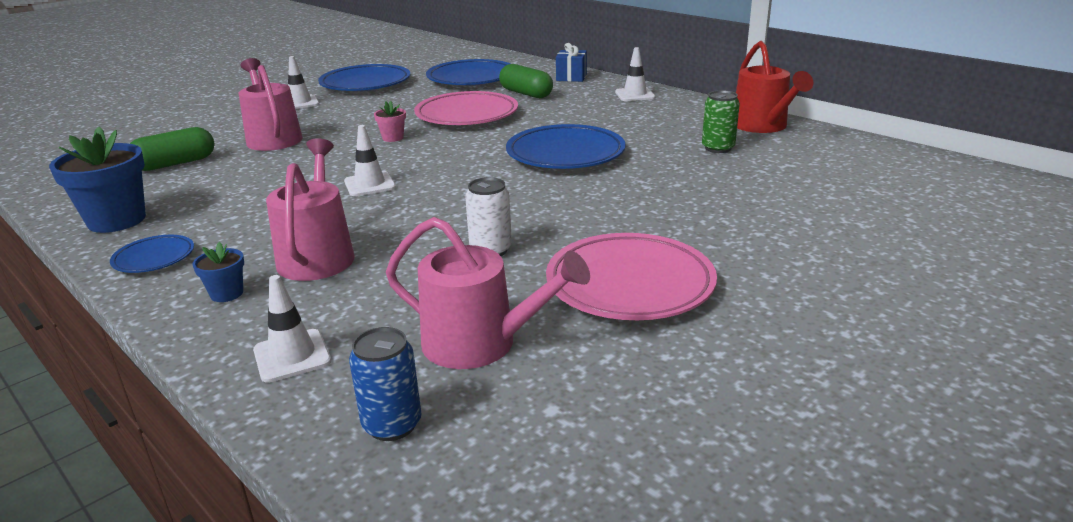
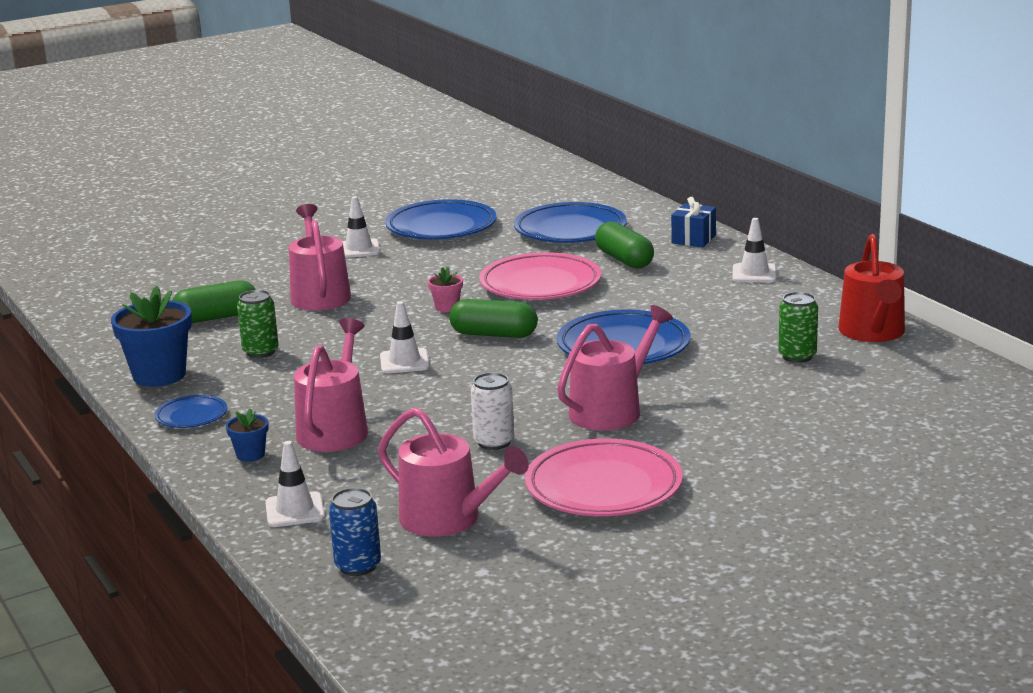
camera: 15 degrees right, 5 degrees down
none -> green can [237,290,279,358]
none -> green capsule [449,299,538,338]
none -> pink watering can [557,305,673,431]

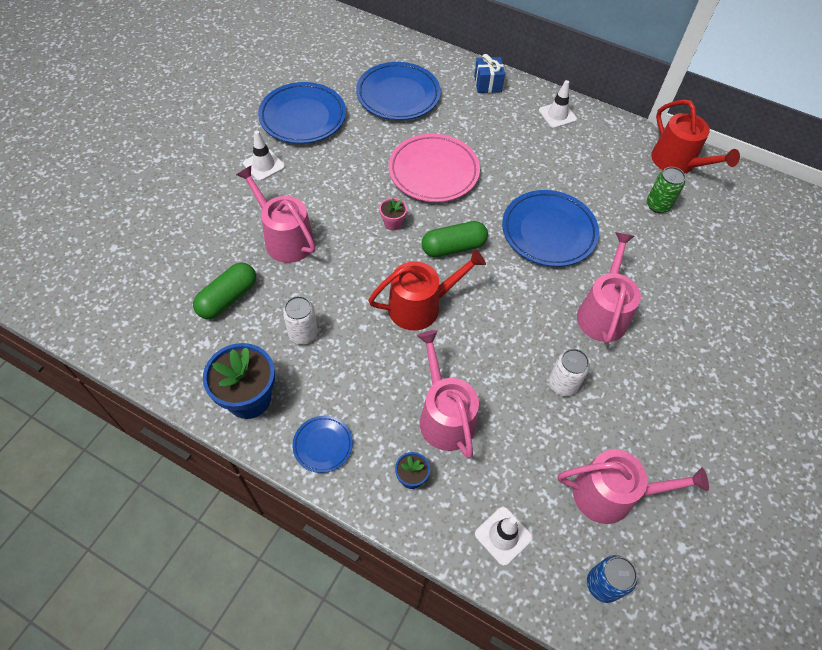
camera: 35 degrees left, 35 degrees up
green can [237,290,279,358] -> white can [283,296,318,344]
white traffic cone [380,301,430,373] -> red watering can [368,249,486,330]
pink plate [525,438,683,516] -> none
green capsule [595,222,654,269] -> none

